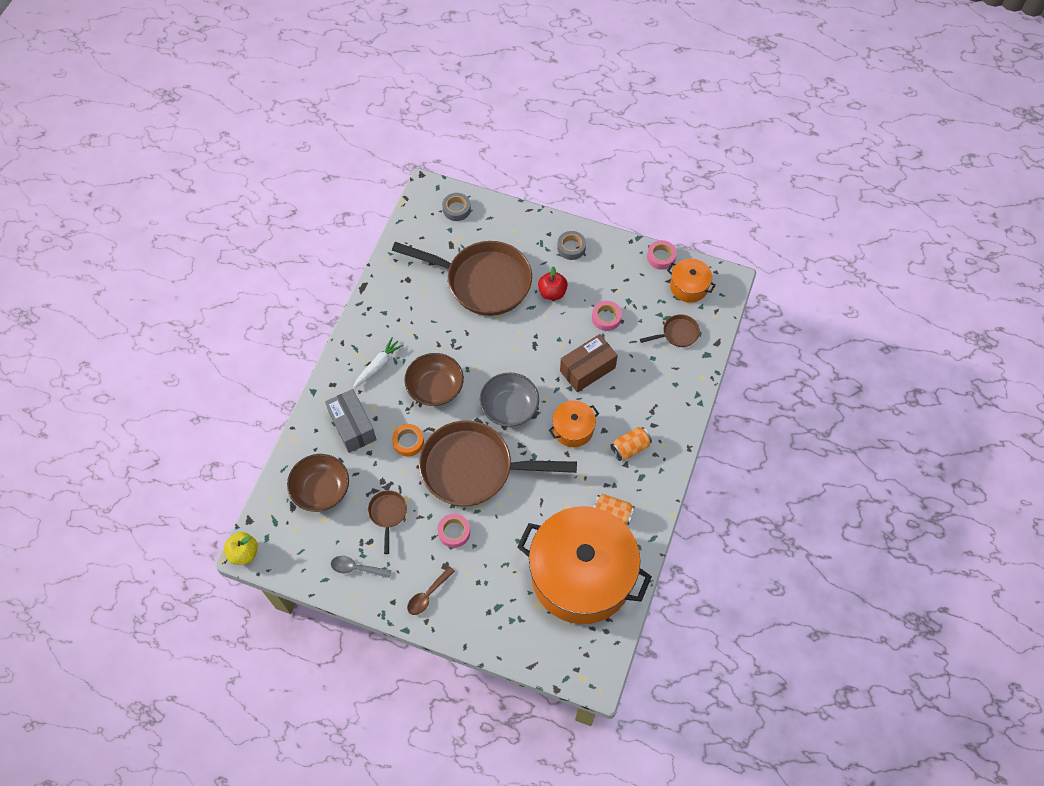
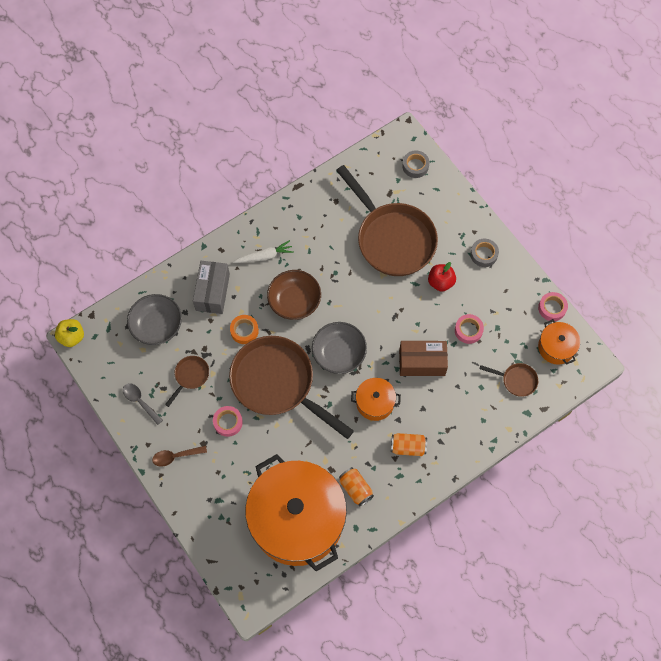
camera: 35 degrees right, 5 degrees up
brown bowl [287,454,349,512] -> grey bowl [127,294,182,345]

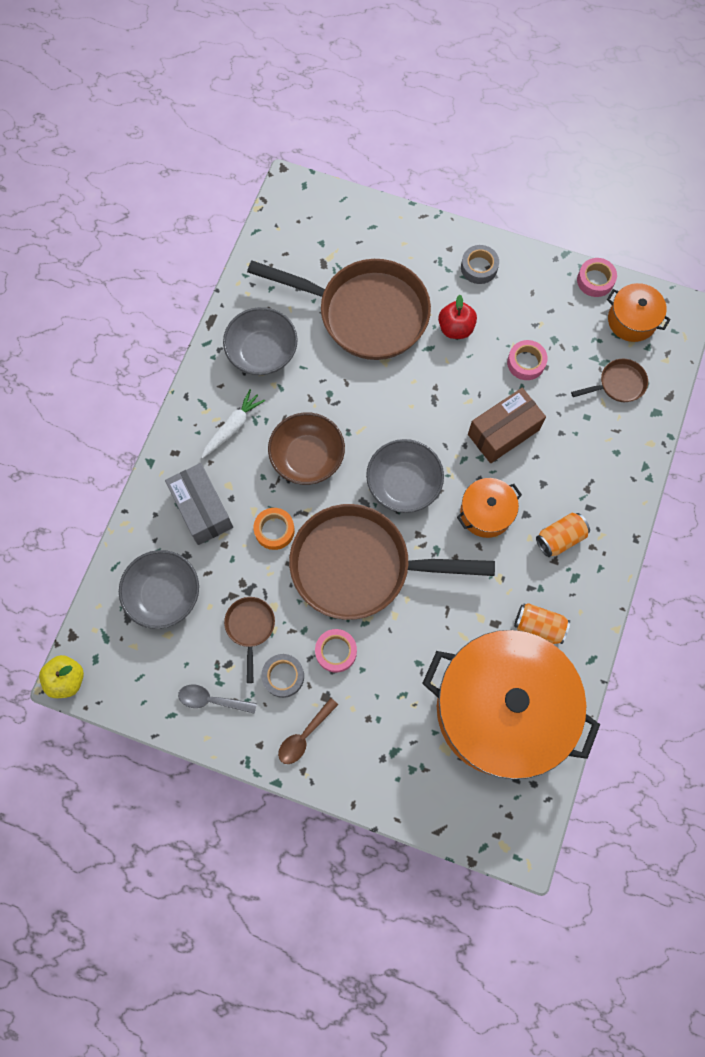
camera: 35 degrees left, 5 degrees up
grey tape [402,150,430,178] -> grey tape moved to [261,654,304,698]
none -> grey bowl [223,307,298,375]

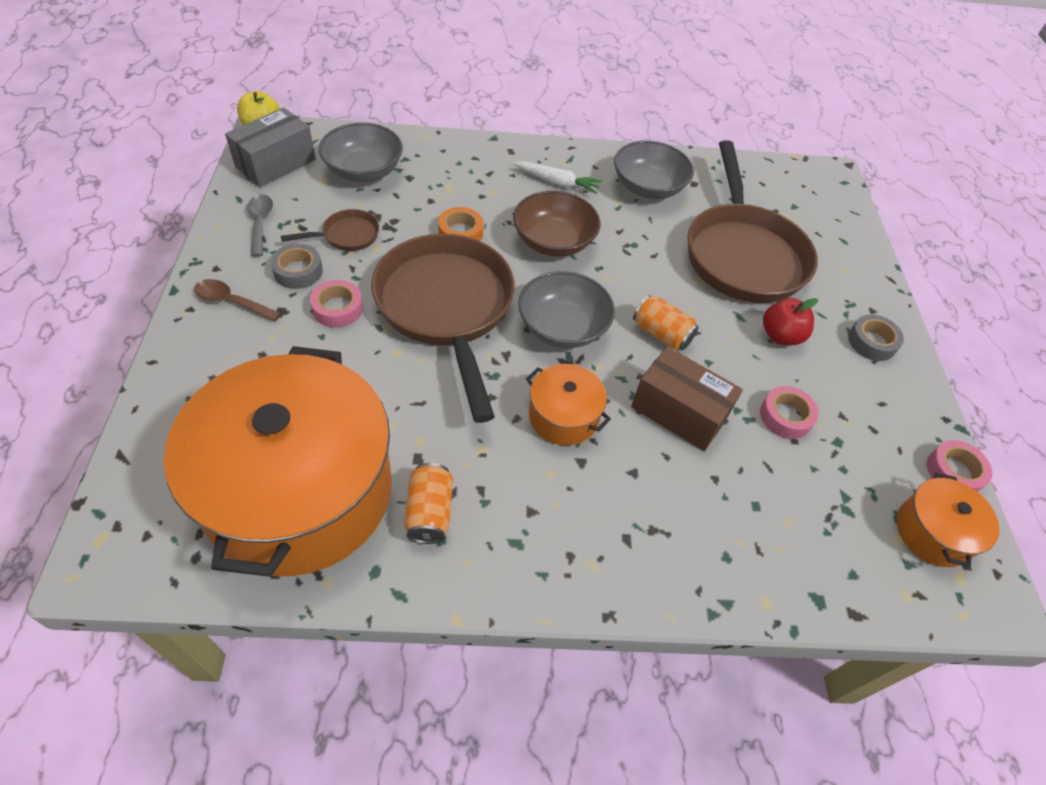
camera: 65 degrees right, 20 degrees down
grey box [165,463,233,545] -> grey box moved to [225,108,316,187]
orange can [536,513,590,557] -> orange can moved to [633,295,699,350]
brown pan [571,359,648,402] -> none

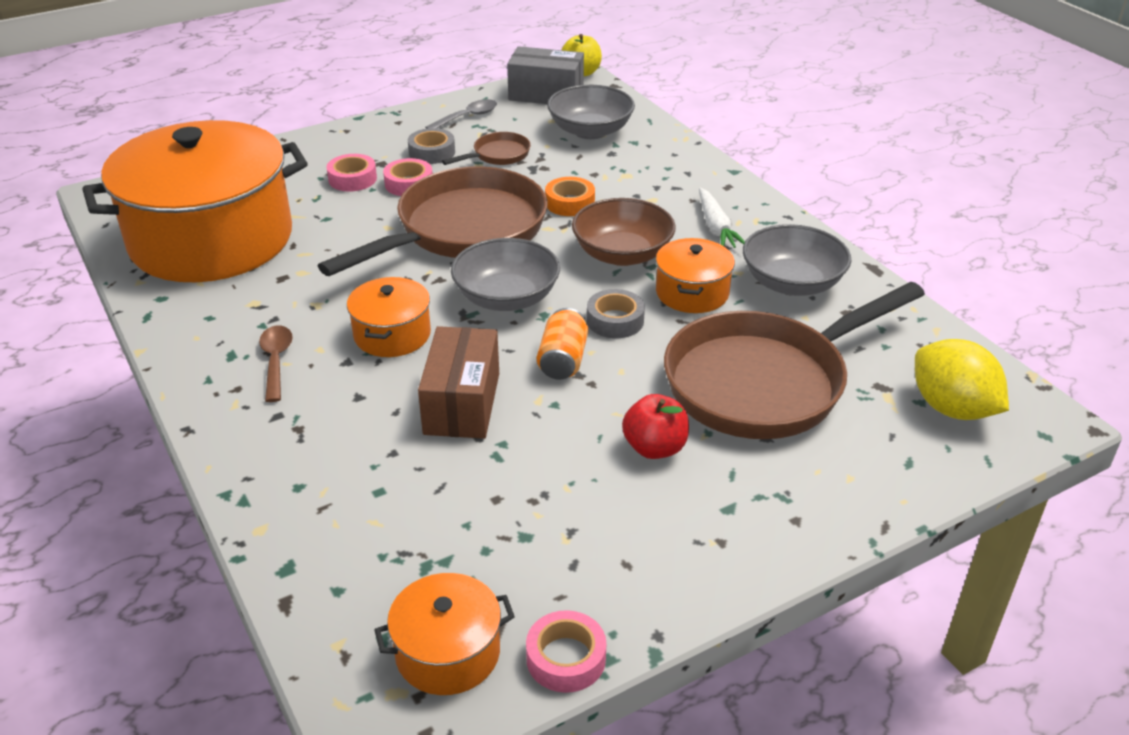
camera: 65 degrees right, 15 degrees down
brown spoon [194,279,281,322] -> brown spoon moved to [259,325,293,402]
brown pan [281,209,379,251] -> brown pan turned 75 degrees counterclockwise [442,132,531,165]
orange can [404,463,453,544] -> none
pink tape [760,386,819,439] -> pink tape moved to [326,154,377,191]
grey tape [848,314,904,361] -> grey tape moved to [587,289,645,338]
none -> orange pot [656,238,735,313]
none -> yellow lemon [915,339,1009,420]

